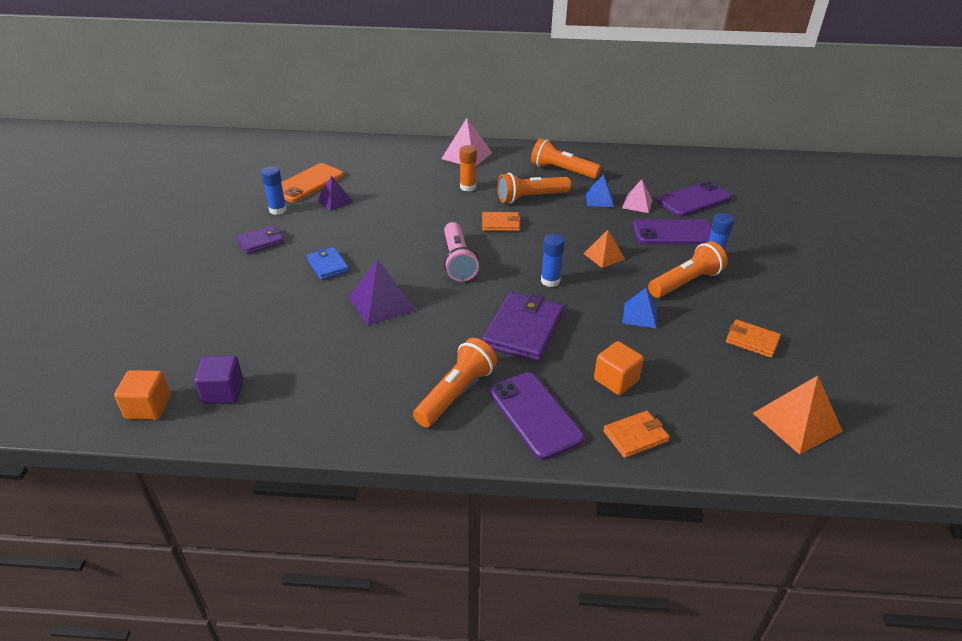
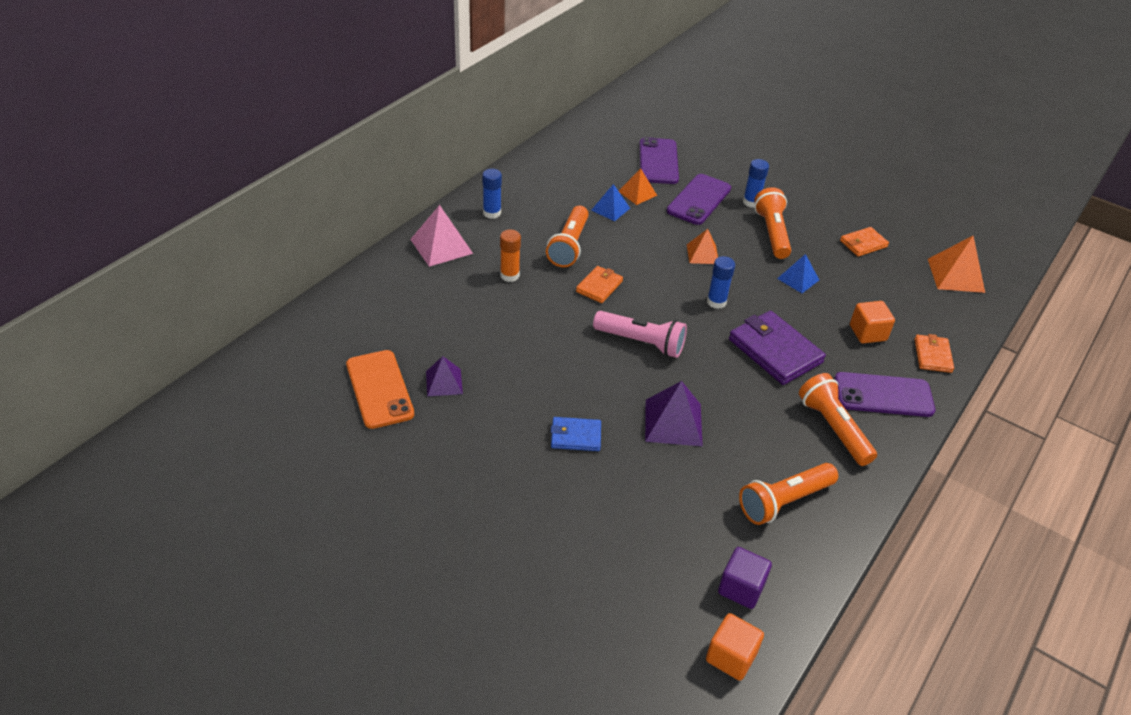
camera: 60 degrees left, 5 degrees up
purple wallet [237,226,284,254] -> none
blue glue stick [261,166,287,215] -> blue glue stick moved to [482,169,502,219]
orange flashlight [531,138,601,179] -> orange flashlight moved to [739,463,838,525]
pink pyramid [622,179,653,213] -> orange pyramid [619,169,657,205]

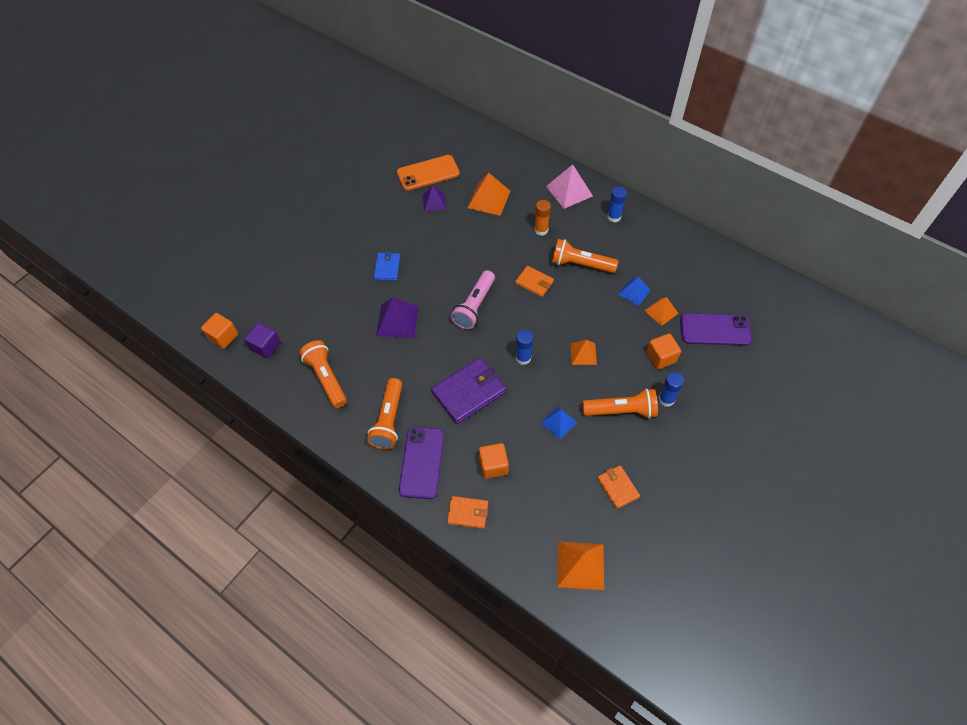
camera: 95 degrees right, 15 degrees up
purple phone [667,174,731,225] -> orange cube [646,334,681,369]
orange flashlight [799,373,877,466] -> orange flashlight turned 120 degrees clockwise [367,378,402,449]
none -> orange pyramid [468,173,510,216]

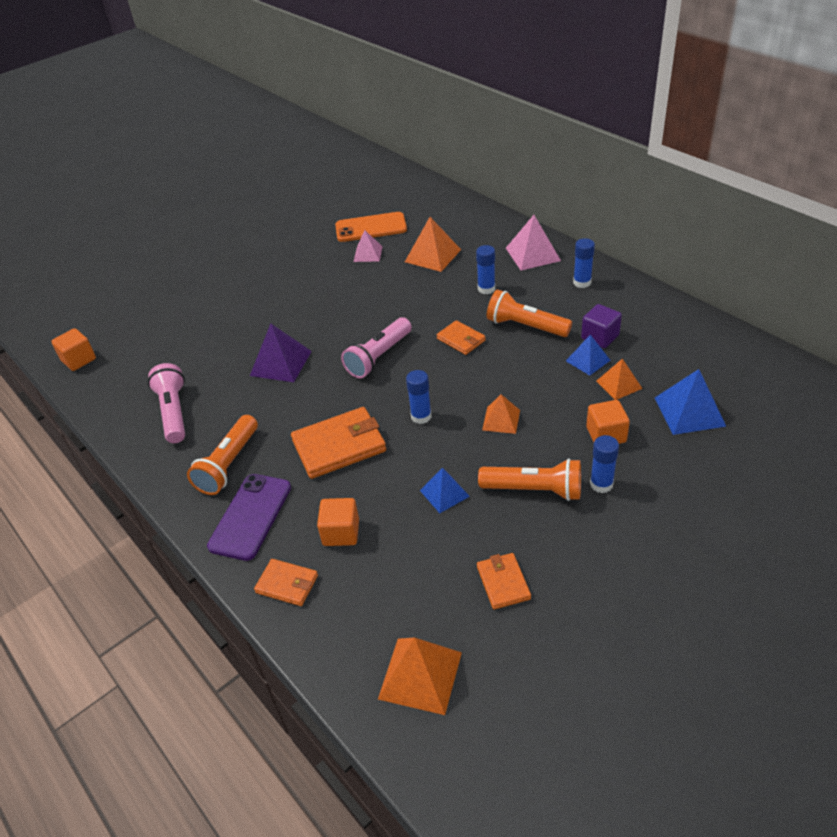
camera: 15 degrees right, 15 degrees down
purple cube [244,323,281,359] -> purple cube moved to [581,304,622,348]
orange flashlight [299,340,347,408] -> pink flashlight [148,363,185,443]
blue wallet [374,252,400,281] -> none
purple pyramid [423,186,446,212] -> pink pyramid [353,230,383,262]
purple wallet [431,358,506,424] -> orange wallet [291,407,386,479]
orange glue stick [534,200,551,236] -> blue glue stick [476,245,495,294]
purple phone [680,313,752,346] -> blue pyramid [655,369,726,435]

